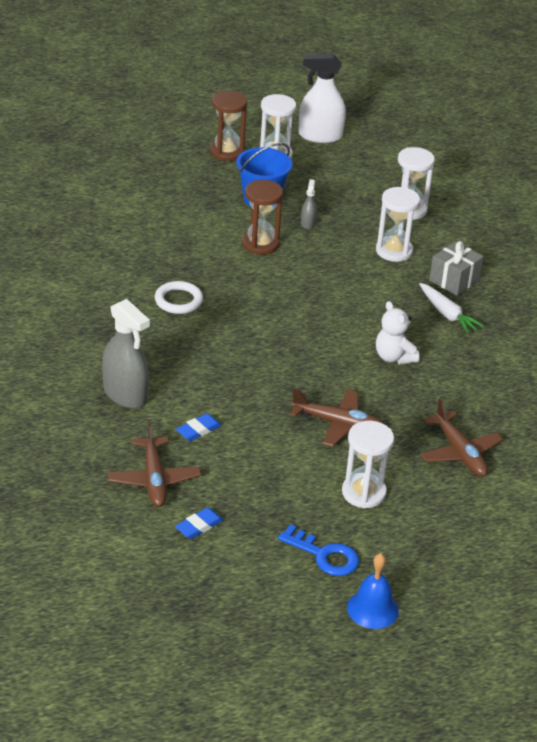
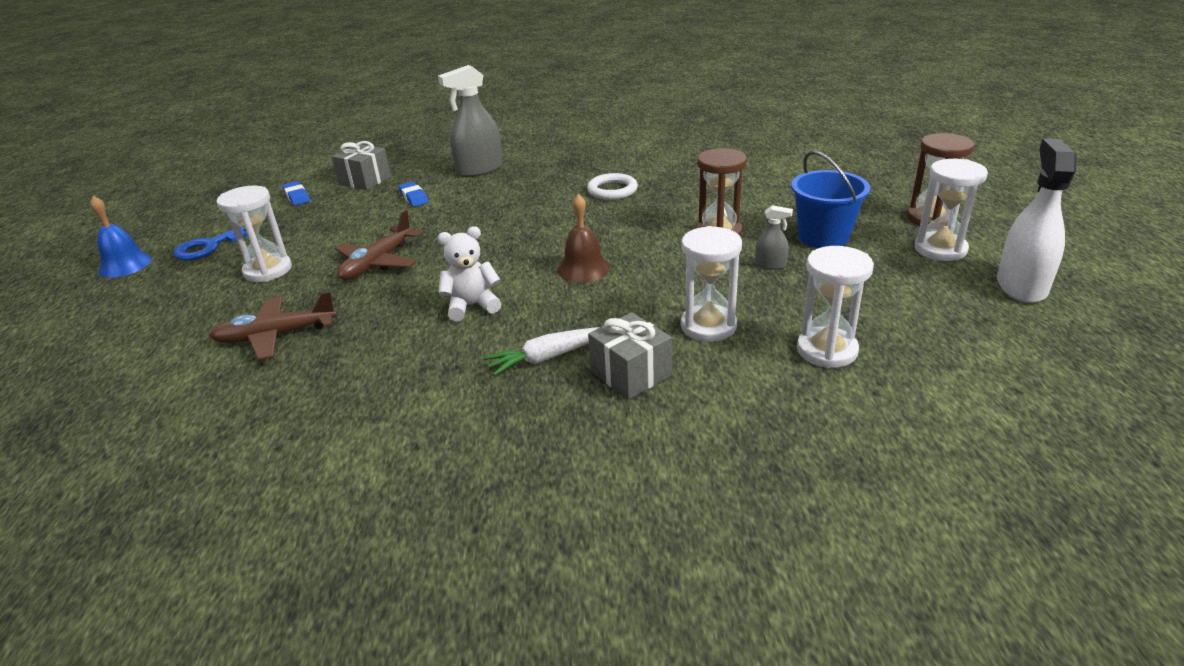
camera: 105 degrees right, 5 degrees down
brown plane [108,422,201,507] -> grey gift [332,141,391,190]
none -> brown bell [557,194,610,283]

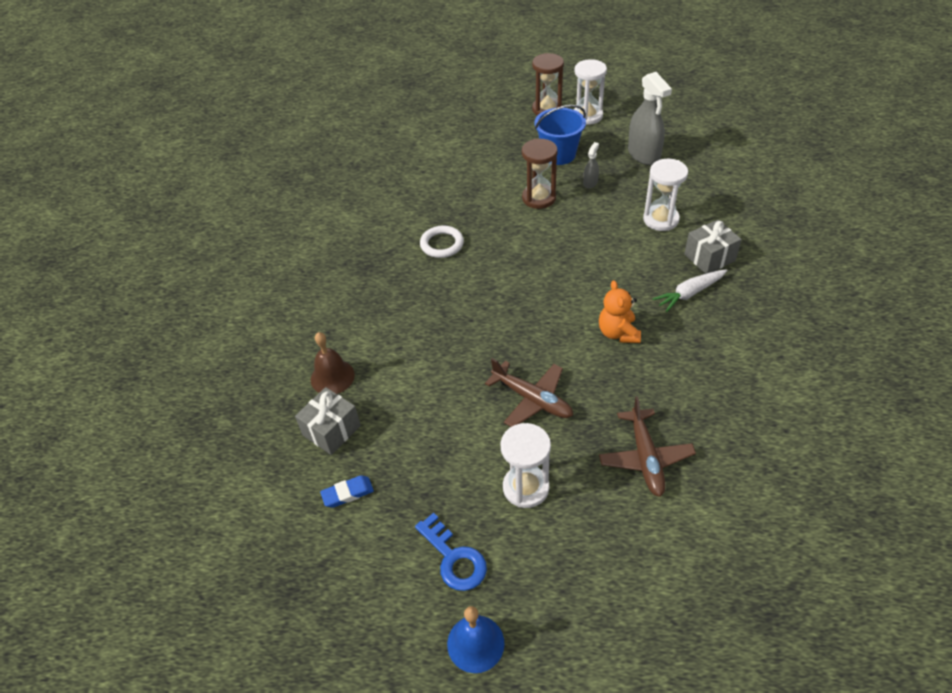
camera: 80 degrees left, 15 degrees up
blue eraser [399,182,429,207] -> none
white teddy bear [437,226,502,321] -> orange teddy bear [599,280,641,343]
grey spray bottle [438,65,503,177] -> grey spray bottle moved to [628,72,672,165]
white carrot [483,327,600,376] -> white carrot turned 75 degrees clockwise [653,269,727,312]
brown bell [557,194,610,283] -> brown bell moved to [311,332,355,394]
white hourglass [797,246,874,368] -> none
white spray bottle [997,139,1077,303] -> none

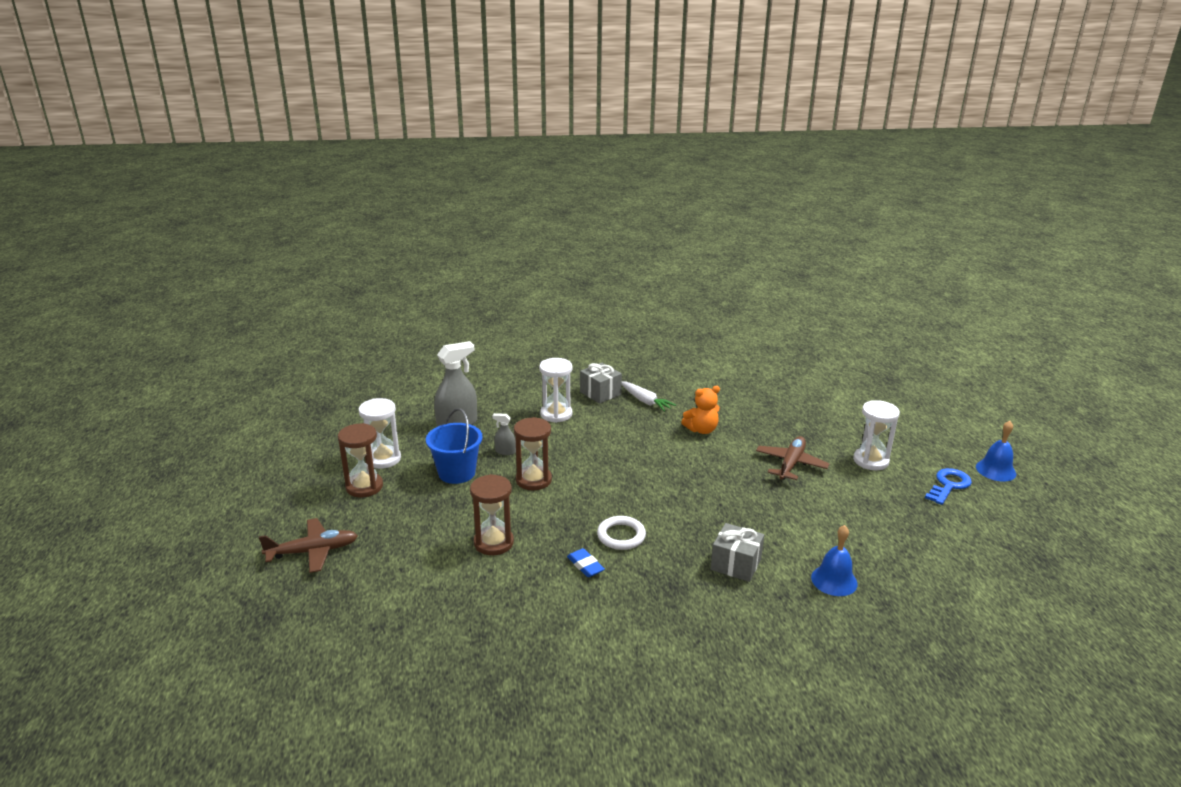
camera: 105 degrees left, 20 degrees down
grey gift [295,387,361,455] -> grey gift moved to [711,523,764,582]
brown bell [311,332,355,394] -> blue bell [811,525,858,596]
blue eraser [320,475,374,508] -> blue eraser moved to [567,548,605,577]
brown plane [599,396,696,497] -> brown plane moved to [259,518,358,573]
none -> brown hourglass [470,474,514,555]

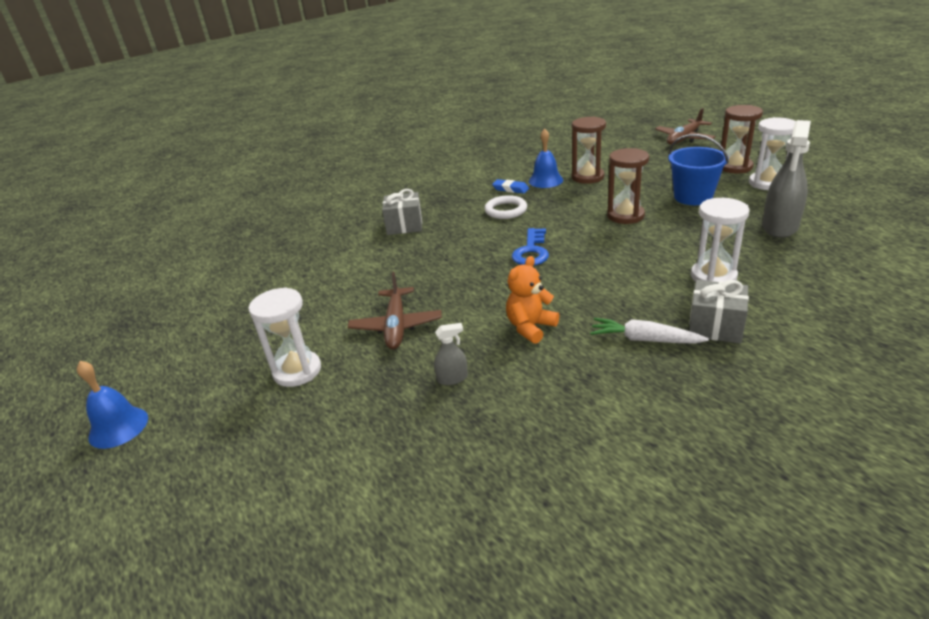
camera: 155 degrees right, 5 degrees up
grey spray bottle [492,413,516,455] -> grey spray bottle moved to [434,323,468,385]
blue bell [811,525,858,596] -> blue bell moved to [529,129,563,188]
blue key [925,468,972,505] -> blue key moved to [512,228,549,266]

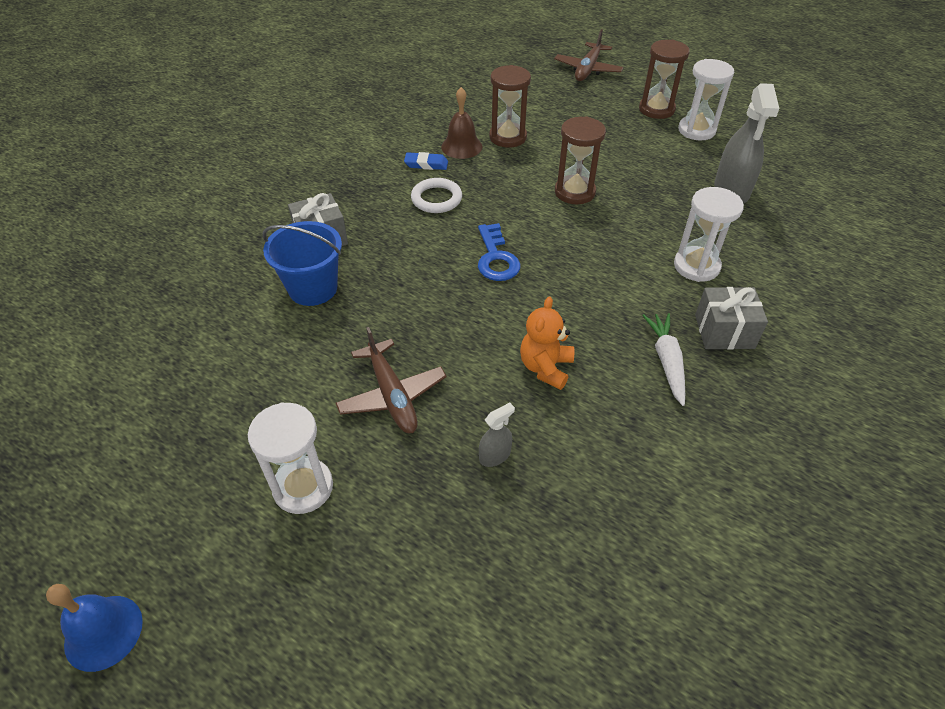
camera: 25 degrees left, 15 degrees up
blue bell [529,129,563,188] -> brown bell [441,87,483,159]
white carrot [590,318,709,344] -> white carrot turned 90 degrees clockwise [642,313,685,406]
blue bucket [668,134,729,205] -> blue bucket moved to [263,221,342,306]

